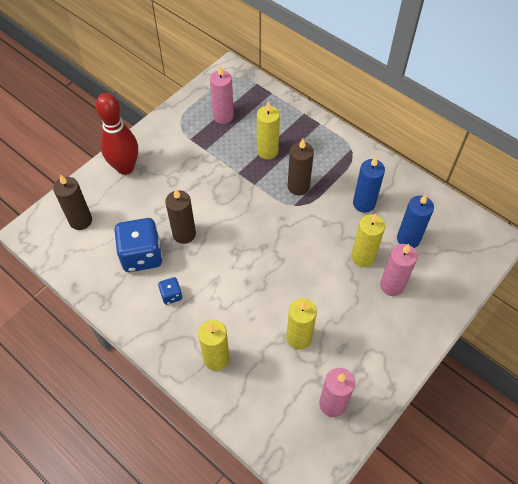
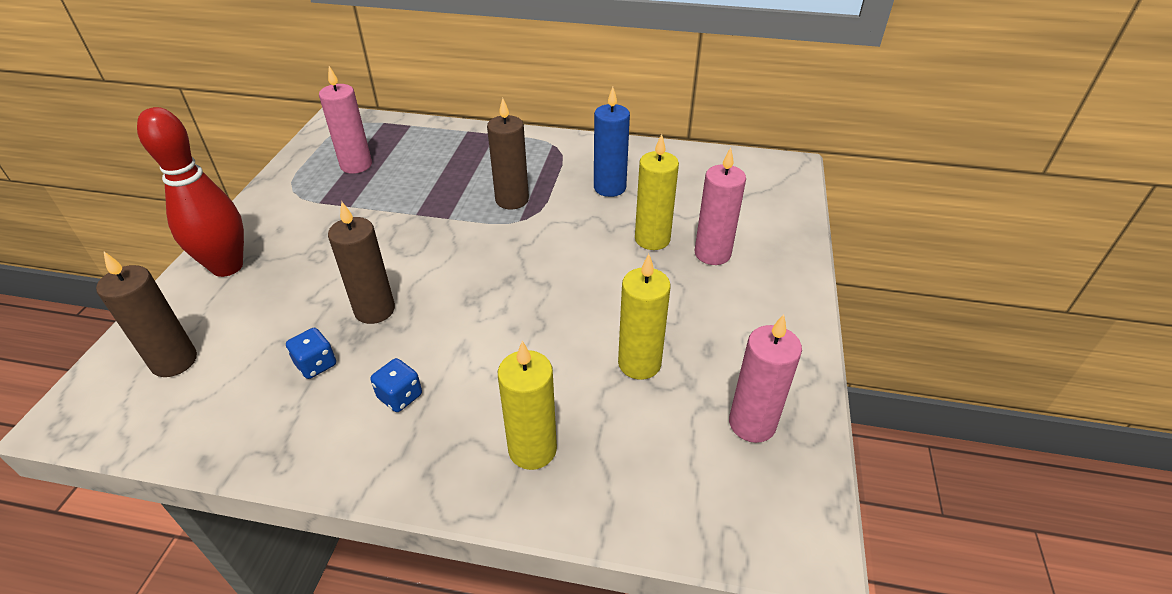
camera: 30 degrees left, 15 degrees down
blue dice [114,218,163,272] -> blue dice [286,328,336,379], size x0.47
yellow candle [257,101,280,159] -> none
blue candle [397,194,434,248] -> none

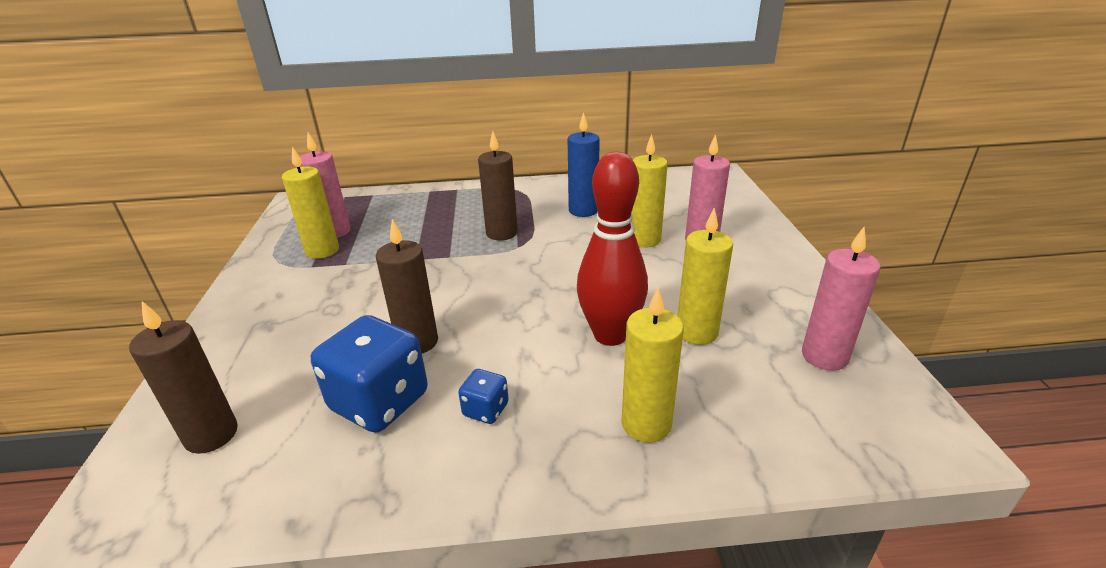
camera: 15 degrees left, 10 degrees down
red bowling pin [137,107,244,277] -> red bowling pin moved to [577,152,648,346]
blue dice [286,328,336,379] -> blue dice [311,315,428,433], size x2.11
none -> yellow candle [282,146,339,259]

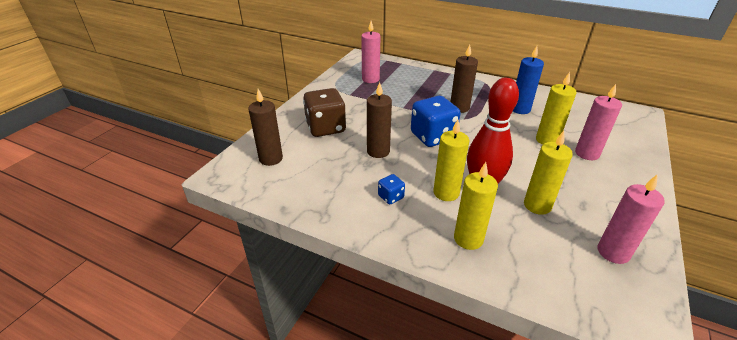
camera: 30 degrees right, 5 degrees up
yellow candle [282,146,339,259] -> yellow candle moved to [433,120,470,201]
blue dice [311,315,428,433] -> blue dice moved to [411,96,461,147]
none -> brown dice [303,88,346,137]

